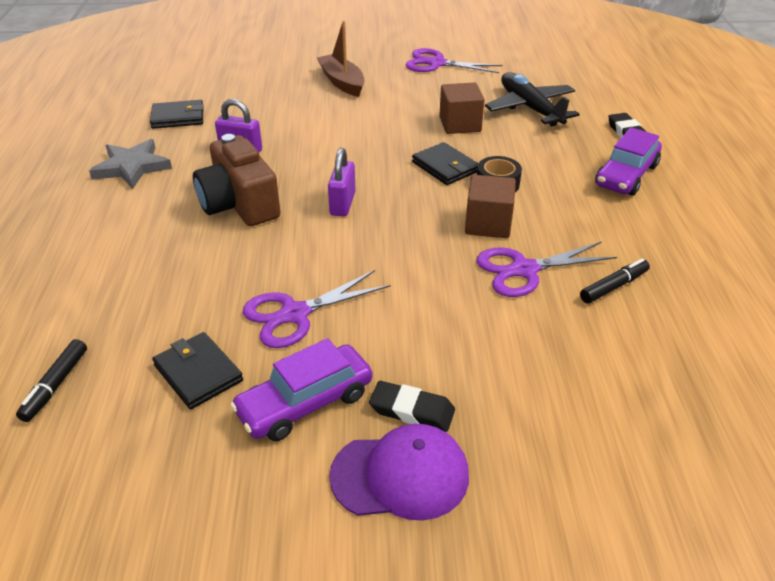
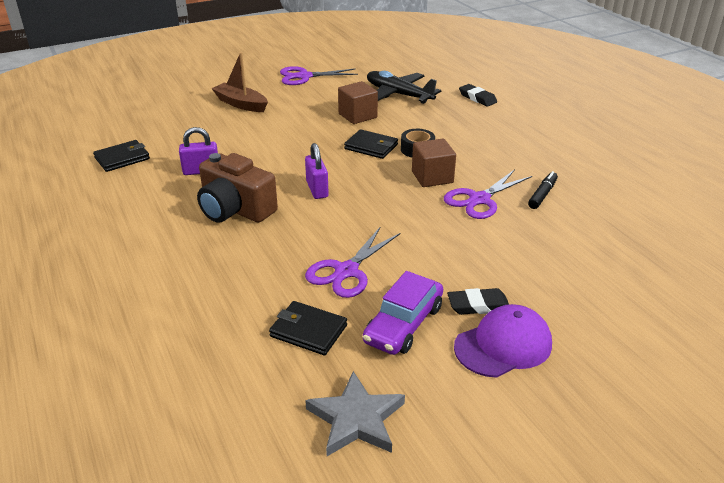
camera: 25 degrees left, 5 degrees down
black marker [16,339,87,422] -> none
grey star [89,139,172,189] -> grey star moved to [305,371,405,456]
purple car [595,128,662,196] -> none

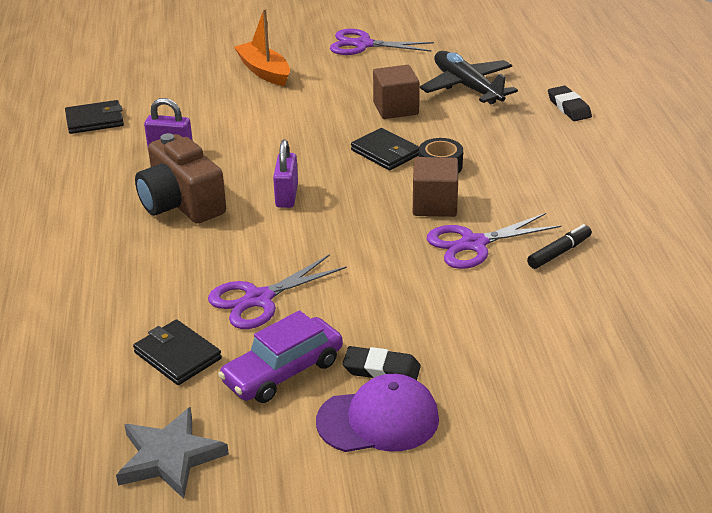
camera: 20 degrees right, 0 degrees up
brown boat [211,52,268,112] -> orange boat [234,9,290,86]

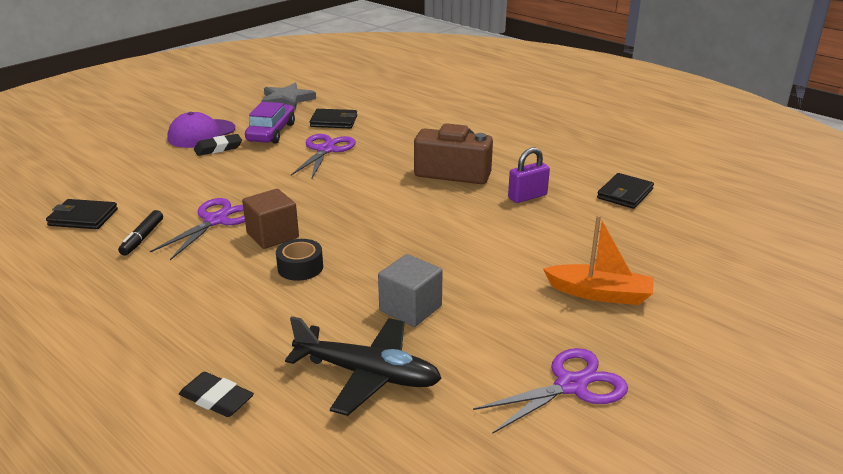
camera: 140 degrees right, 5 degrees down
purple padlock [273,140,298,208] -> none
black wallet [351,128,419,170] -> black wallet moved to [46,199,118,229]
brown cube [373,65,419,119] -> grey cube [378,254,443,327]

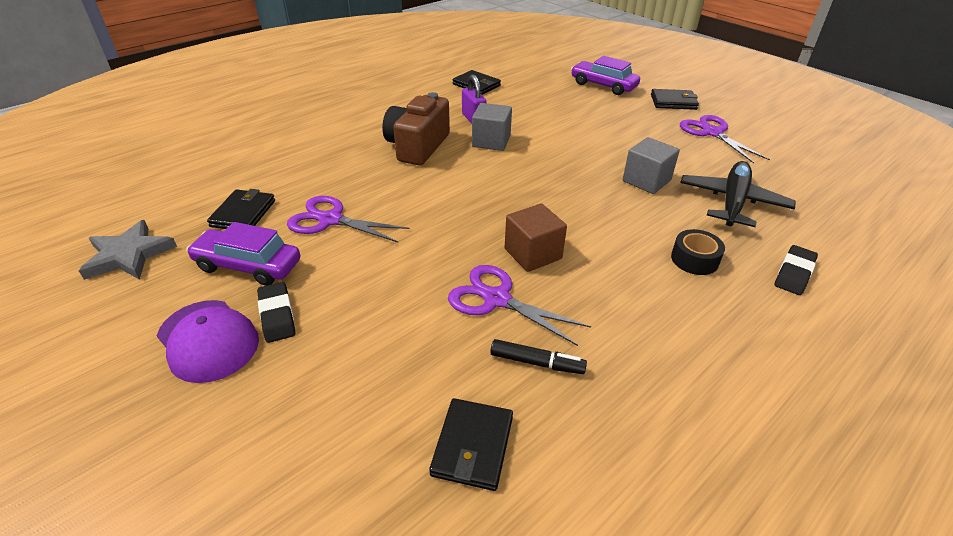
camera: 85 degrees left, 10 degrees up
black tape [276,239,323,281] -> black tape moved to [671,229,725,275]
orange boat [543,215,654,305] -> none
none -> grey cube [472,103,512,151]
none -> purple car [571,56,640,95]
none -> black wallet [651,89,699,110]

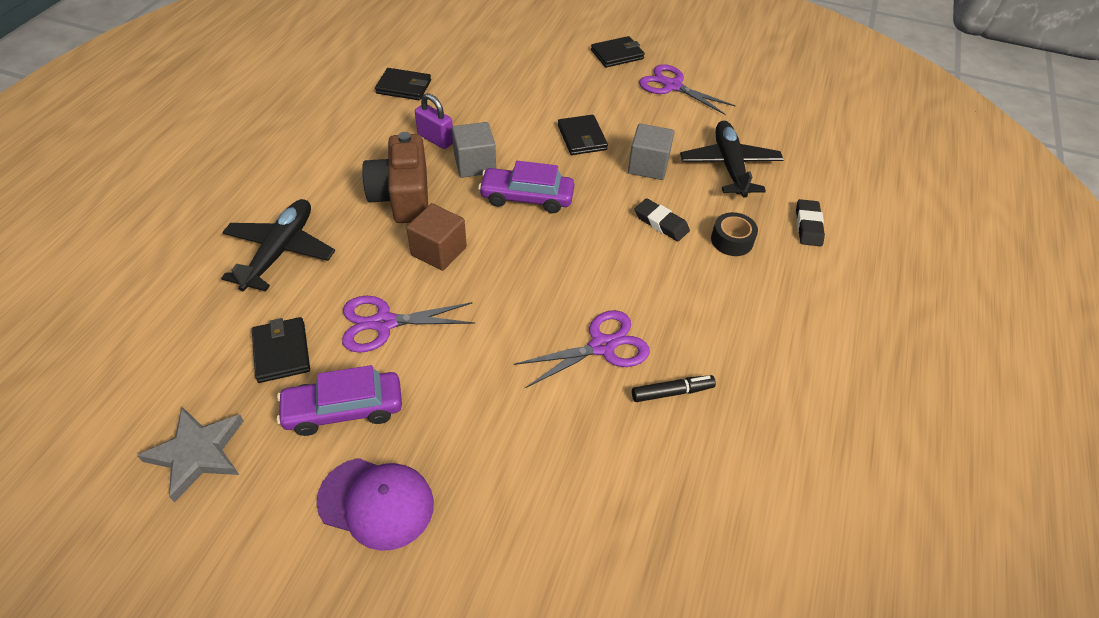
camera: 30 degrees left, 10 degrees up
black eraser [257,282,295,343] -> black eraser moved to [635,198,690,241]
black wallet [429,398,513,491] -> black wallet moved to [558,115,608,155]
purple scissors [448,265,591,346] -> purple scissors turned 150 degrees clockwise [514,310,650,388]
brown cube [505,203,567,272] -> brown cube moved to [406,203,467,271]
purple car [571,56,640,95] -> purple car moved to [478,161,574,213]
none -> black plane [221,199,335,292]

